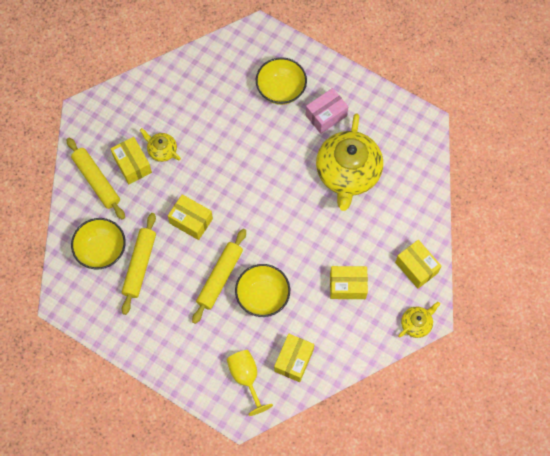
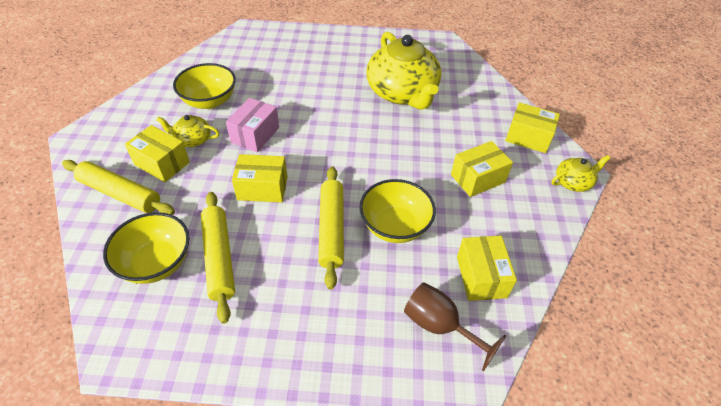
camera: 30 degrees left, 20 degrees down
yellow goblet [227,350,273,416] -> brown goblet [404,282,506,371]
yellow bowl [256,57,307,105] -> yellow bowl moved to [173,63,236,109]
pink box [305,88,349,134] -> pink box moved to [226,98,279,152]
yellow teapot [398,302,440,338] -> yellow teapot turned 45 degrees clockwise [552,155,610,192]

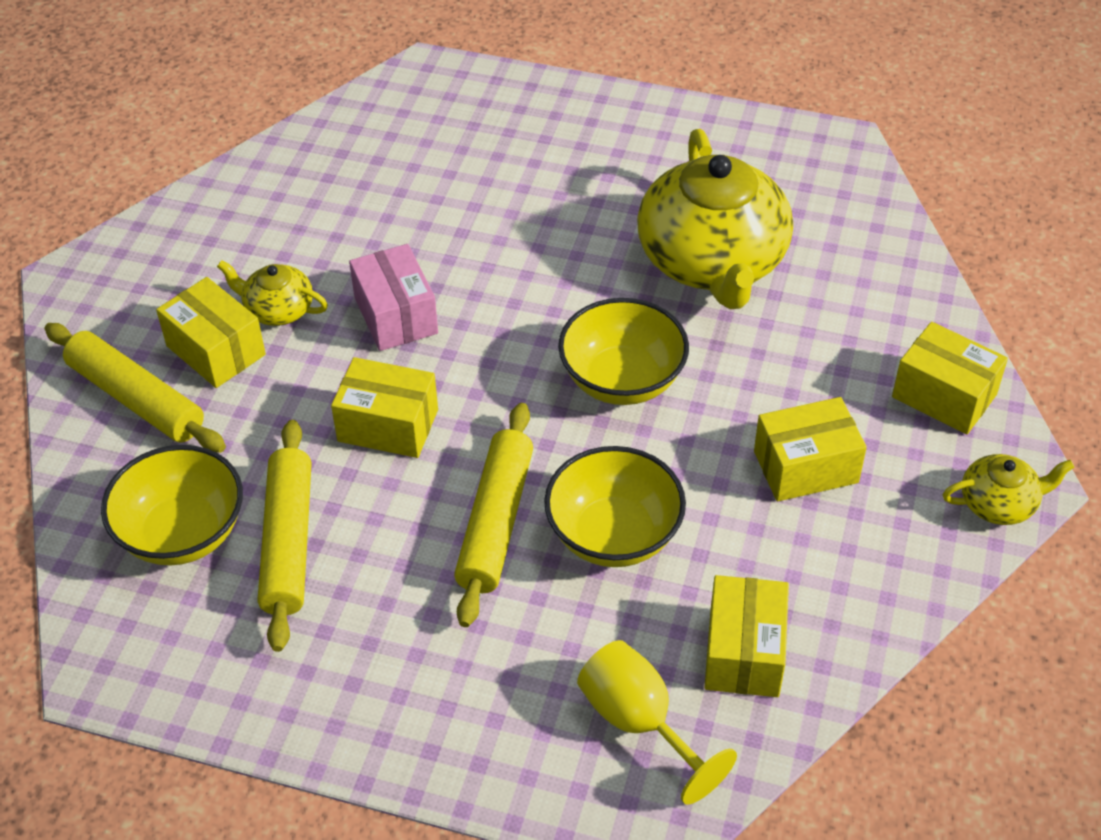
camera: 15 degrees right, 0 degrees up
yellow bowl [173,63,236,109] -> yellow bowl moved to [558,298,689,405]
pink box [226,98,279,152] -> pink box turned 60 degrees counterclockwise [349,244,438,351]
brown goblet [404,282,506,371] -> yellow goblet [577,640,737,805]

